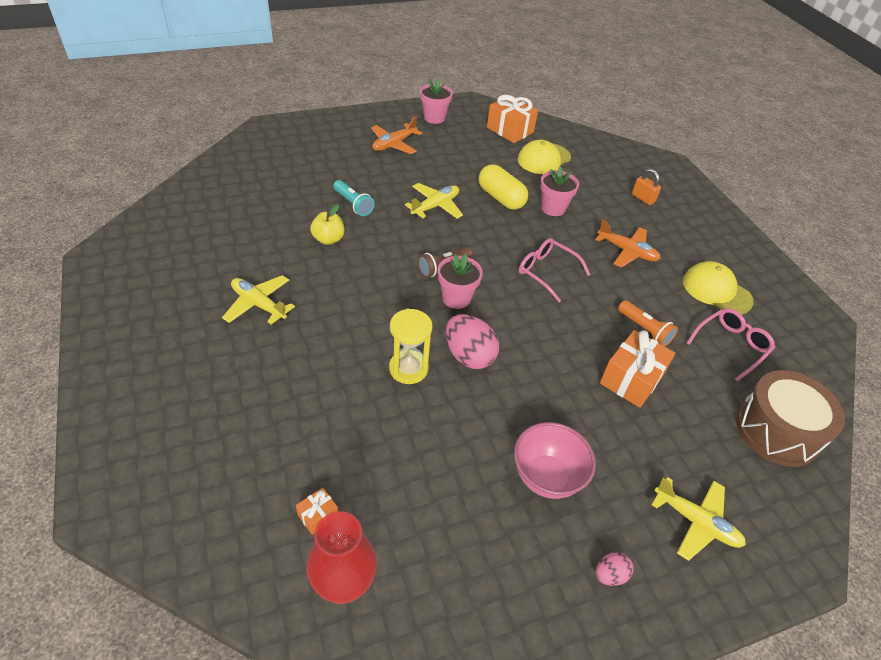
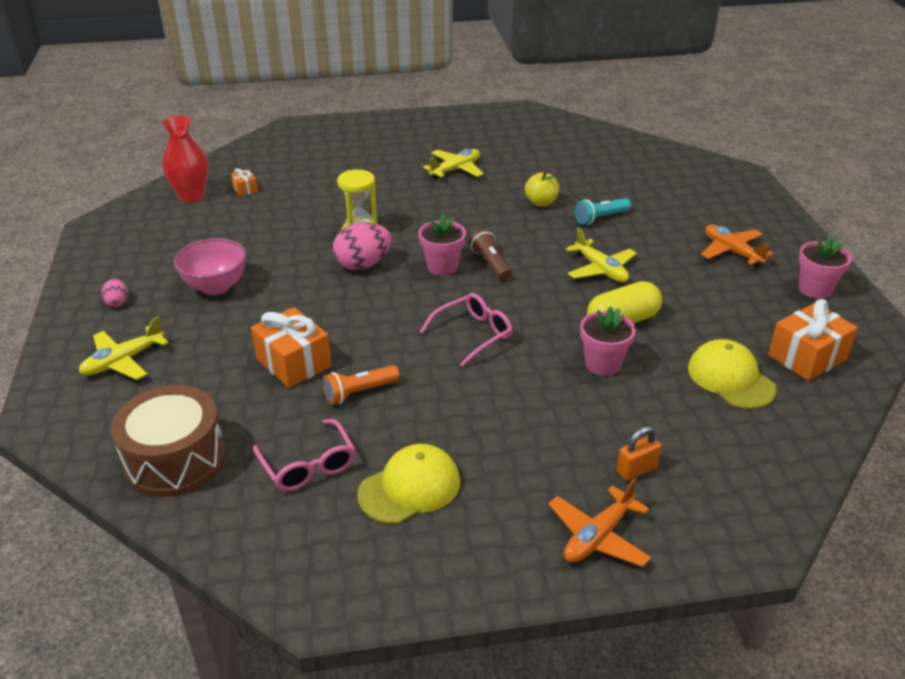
camera: 105 degrees right, 10 degrees down
orange plane [595,219,661,268] -> orange plane moved to [549,478,651,567]

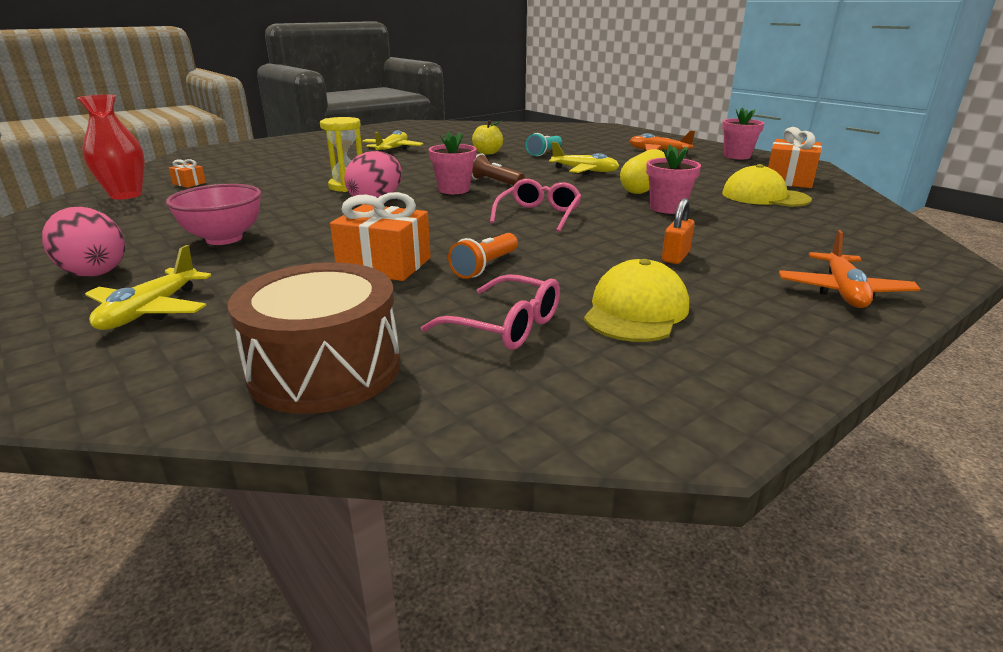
camera: 30 degrees left, 10 degrees down
pink egg [102,278,128,307] -> pink egg [42,206,125,277], size x1.95
orange padlock [617,426,662,481] -> orange padlock moved to [662,198,695,264]

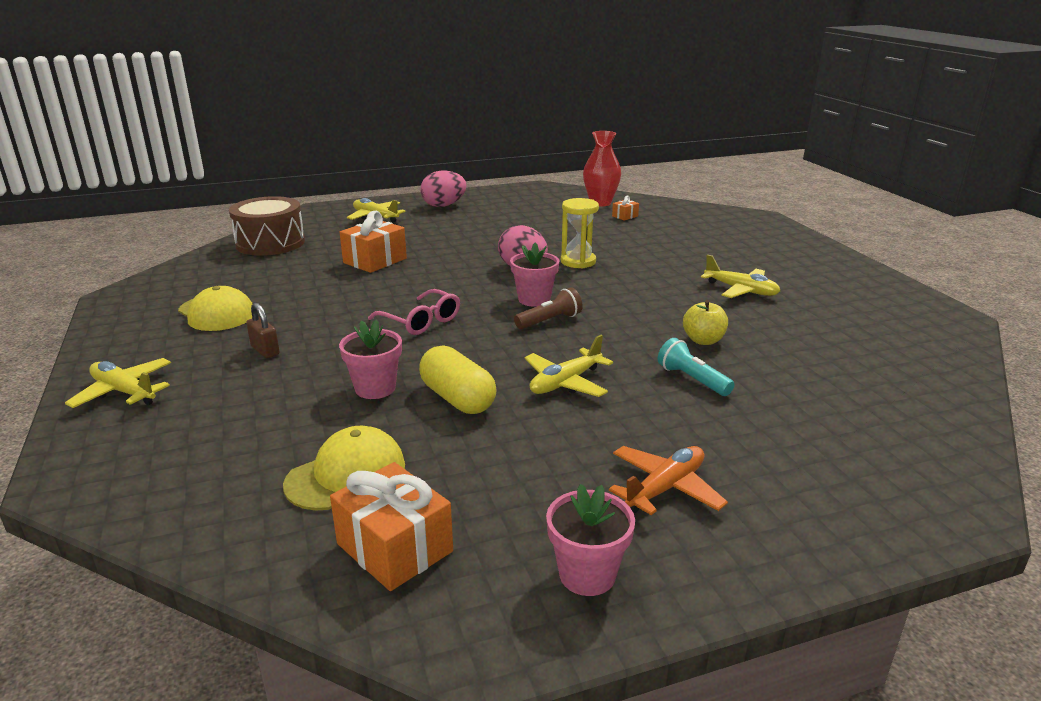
camera: 110 degrees right, 0 degrees up
pink bowl [166,184,261,245] -> none
pink glasses [421,274,560,350] -> none
orange flashlight [448,233,518,279] -> none
orange padlock [662,198,695,264] -> brown padlock [246,303,280,358]
orange plane [779,230,921,308] -> yellow plane [65,358,171,408]

